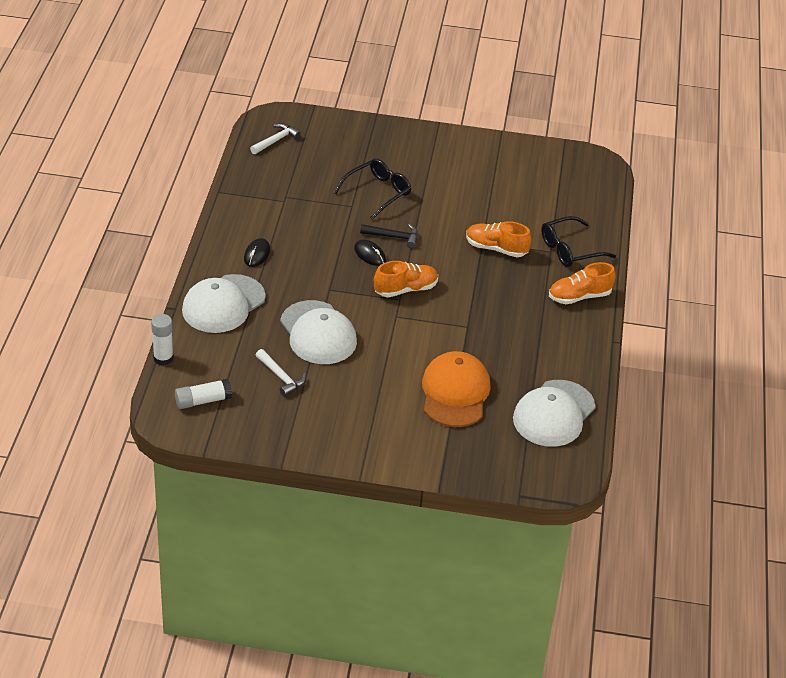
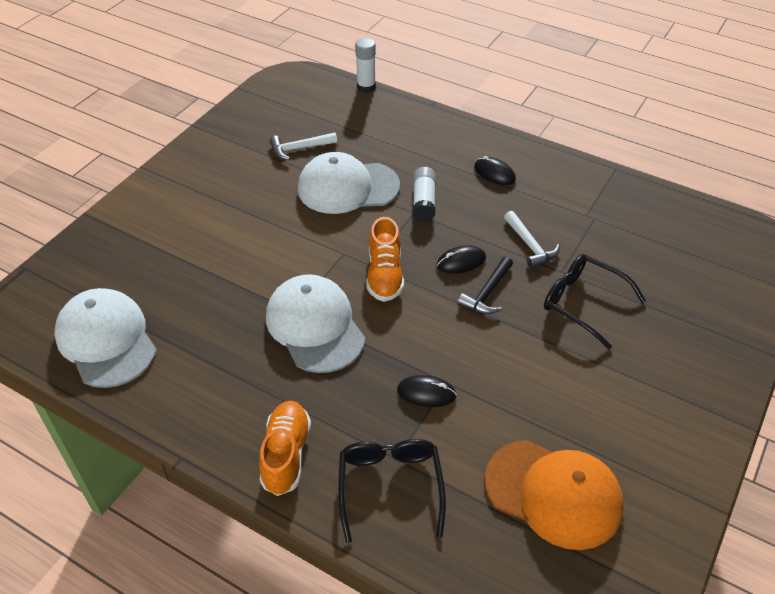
camera: 115 degrees right, 5 degrees up
white glue stick [175,379,232,409] -> white glue stick moved to [413,167,436,222]
white cap [182,274,266,333] -> white cap moved to [266,274,365,373]
white hammer [250,123,301,154] -> white hammer moved to [504,211,560,268]
black glasses [334,159,411,220] -> black glasses turned 150 degrees clockwise [544,254,646,349]
orange cap [422,351,491,427] -> orange cap moved to [485,440,624,550]
orange shoe [466,221,531,257] -> black mouse [397,375,457,407]

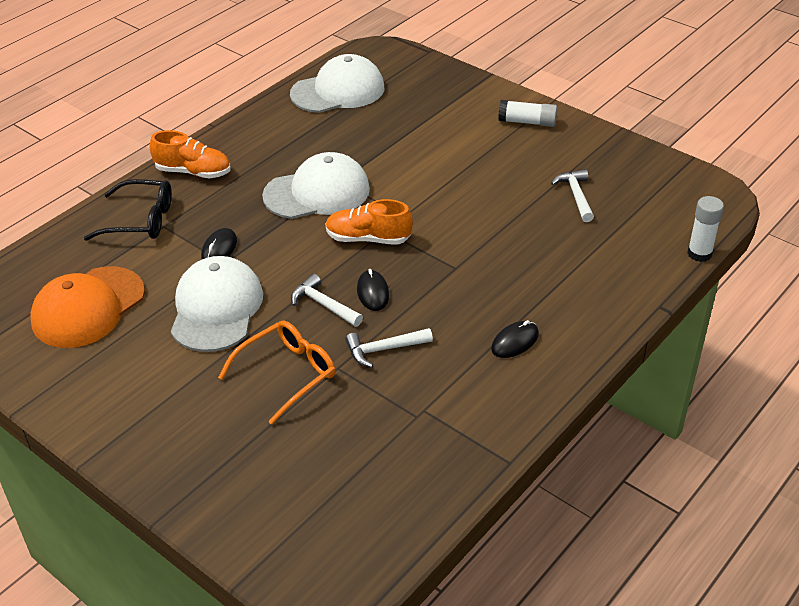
camera: 100 degrees right, 5 degrees down
white cap [298,152,400,214] -> white cap moved to [171,256,263,352]
white glue stick [413,167,436,222] -> white glue stick moved to [498,100,557,127]
black hammer [457,257,513,314] -> white hammer [291,274,363,327]
black glasses [544,254,646,349] -> orange glasses [218,320,335,425]

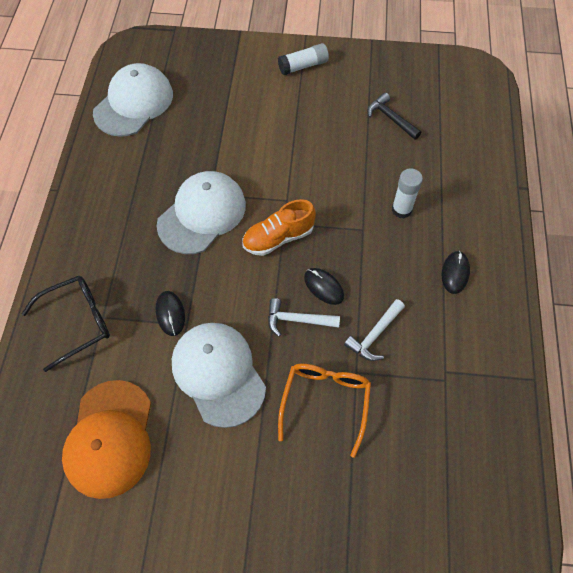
camera: 35 degrees left, 20 degrees up
orange shoe [150,130,231,178] -> none
white hammer [551,169,594,222] -> black hammer [367,93,421,140]
white glue stick [687,196,724,262] -> white glue stick moved to [392,168,423,218]

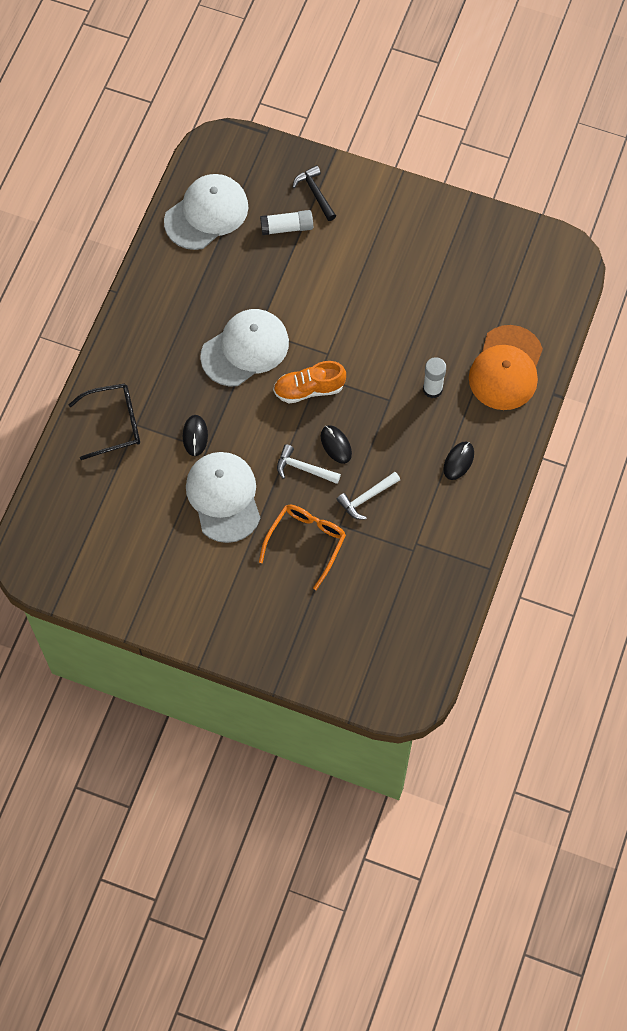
camera: 15 degrees right, 5 degrees up
orange cap [62,380,151,499] -> orange cap moved to [469,325,543,410]
white glue stick [278,43,329,75] -> white glue stick moved to [260,210,313,235]
black hammer [367,93,421,140] -> black hammer moved to [293,165,336,221]

